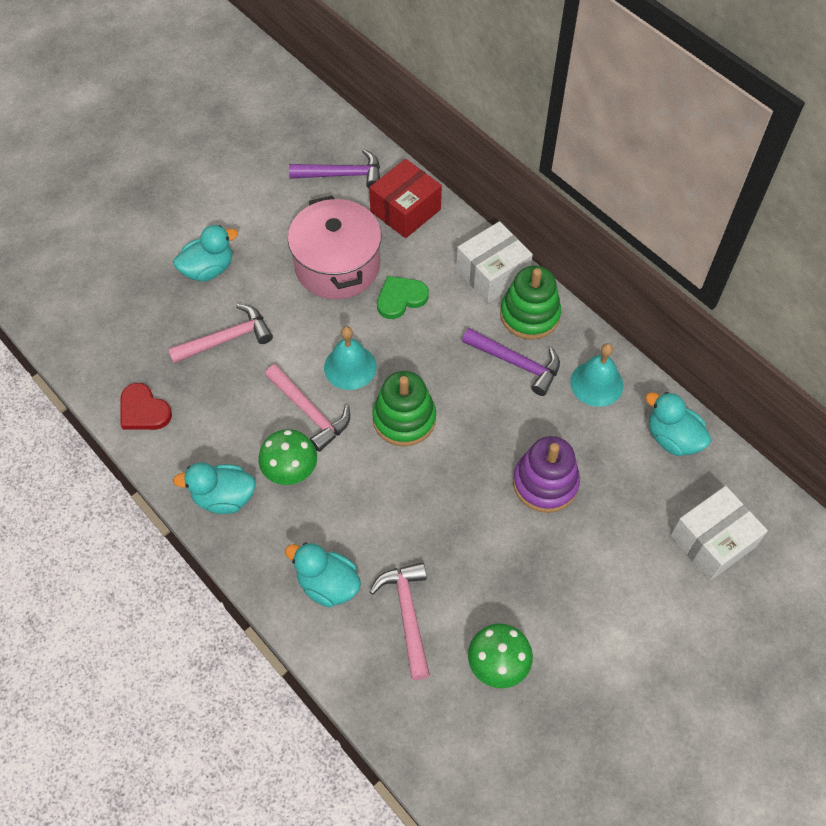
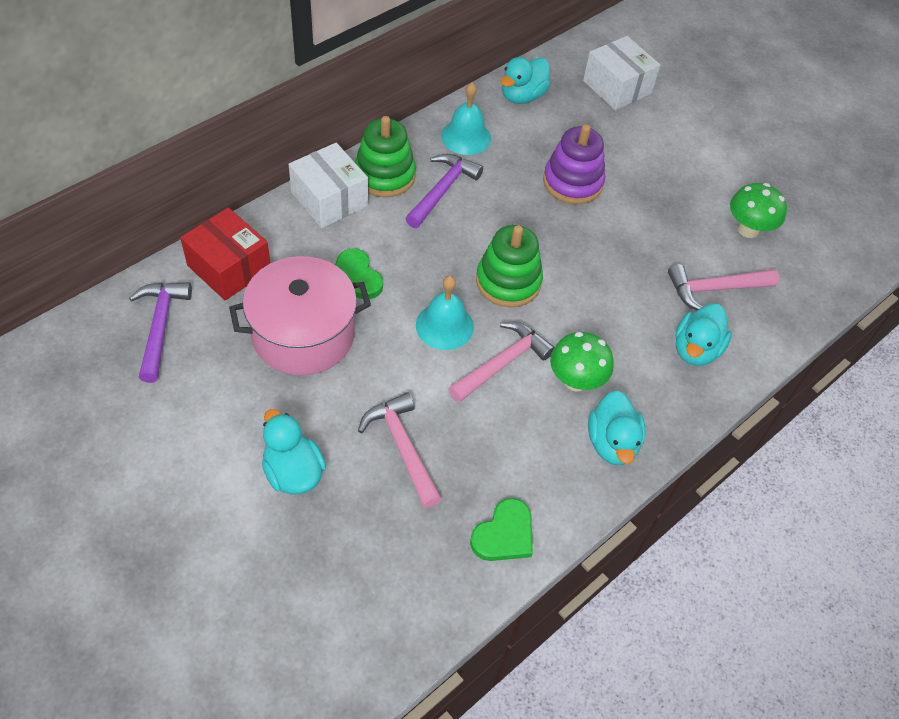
camera: 95 degrees left, 5 degrees down
red heart [121,383,172,430] -> green heart [470,498,533,561]

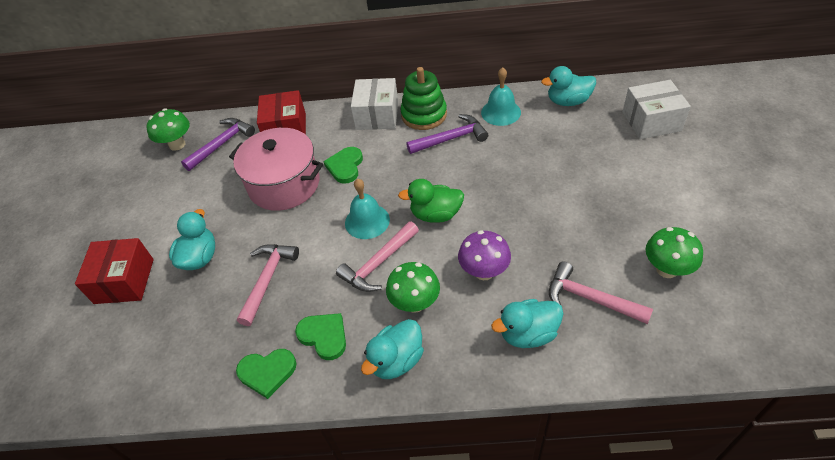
camera: 50 degrees right, 5 degrees down
pink hammer [448,322,554,402] -> pink hammer turned 135 degrees clockwise [336,221,419,292]
green stacking toy [476,225,543,308] -> green duck [398,179,464,223]
purple stacking toy [543,124,605,204] -> none
white box [583,36,660,110] -> white box turned 75 degrees clockwise [623,80,691,139]
none -> red box [75,238,154,304]
none -> green mushroom [146,108,190,151]
none -> green heart [295,313,346,360]
none -> purple mushroom [458,230,511,280]

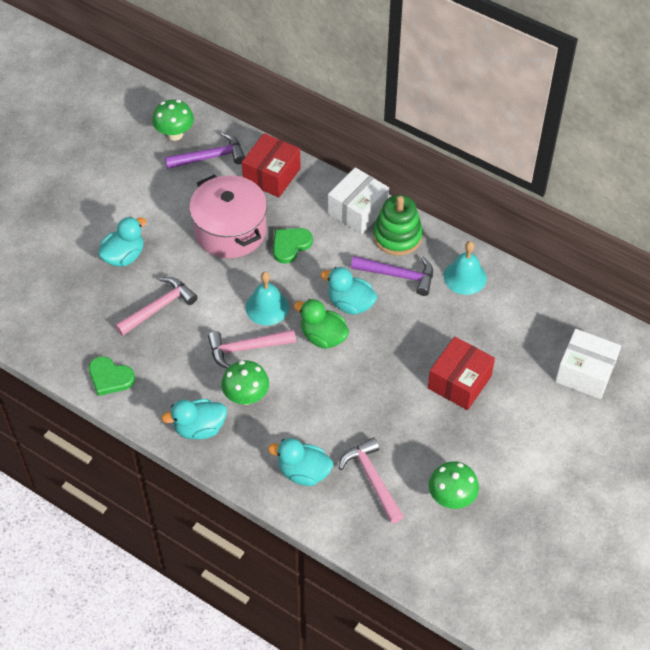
camera: 30 degrees right, 5 degrees up
red box [75,238,154,304] -> red box moved to [428,337,495,410]
green heart [295,313,346,360] -> none
purple mushroom [458,230,511,280] -> none
turquoise duck [541,66,596,106] -> turquoise duck moved to [321,267,377,315]

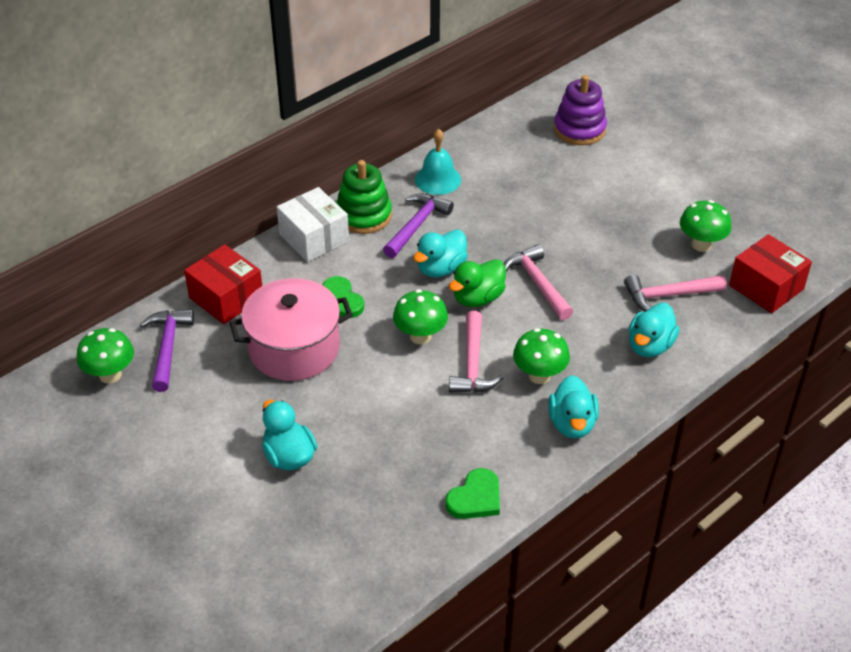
camera: 75 degrees left, 10 degrees down
pink hammer [115,277,198,336] -> pink hammer moved to [503,244,573,320]
turquoise bell [245,272,289,325] -> green mushroom [393,289,448,344]
red box [428,337,495,410] -> red box moved to [729,234,812,313]
white box [555,329,621,399] -> purple stacking toy [554,75,607,145]

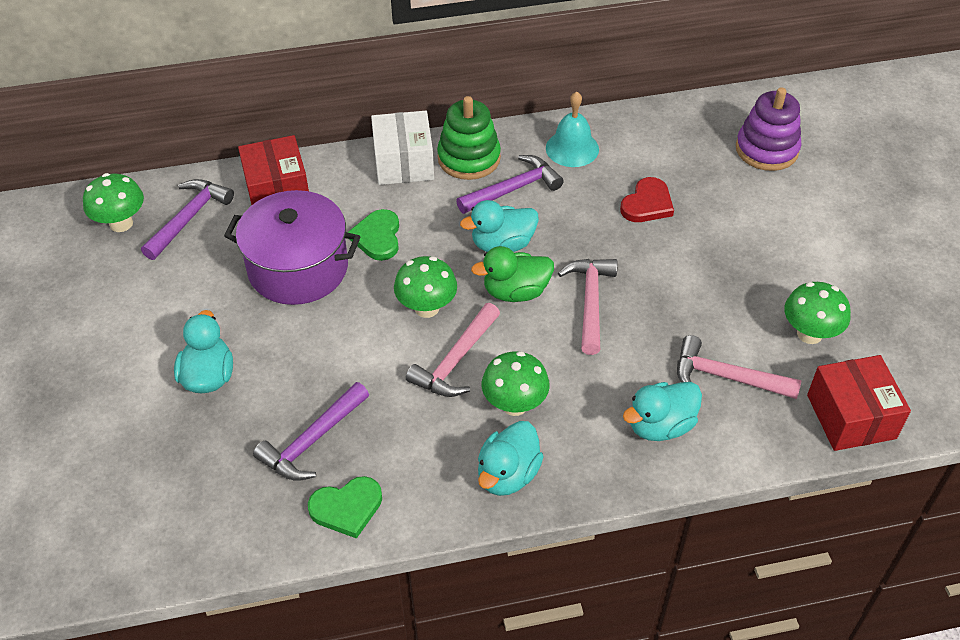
camera: 30 degrees right, 5 degrees up
pink pot [230,278,353,381] -> purple pot [224,190,360,305]
none -> purple hammer [253,382,369,481]
none -> red heart [620,177,674,222]

